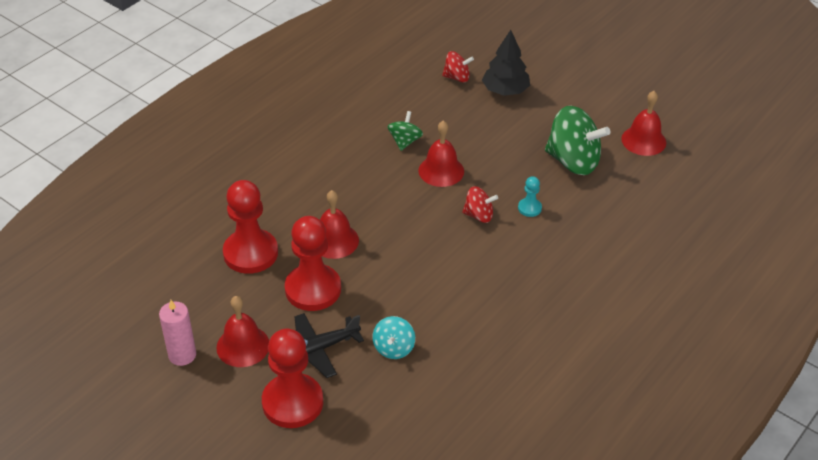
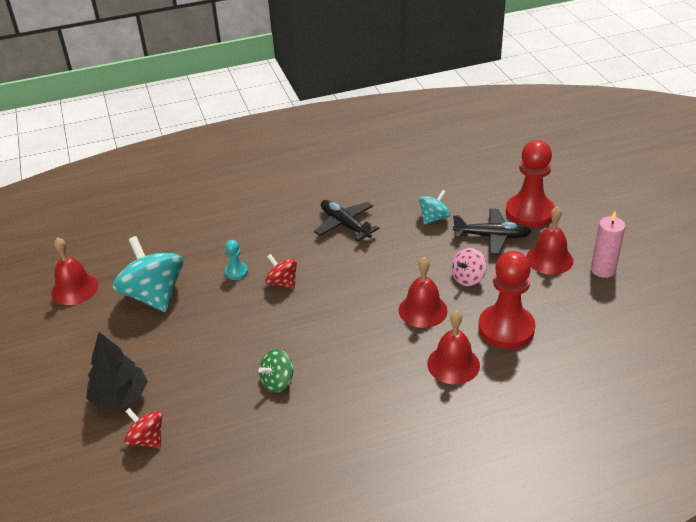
camera: 145 degrees left, 5 degrees down
red pawn [285,216,341,311] -> pink spinning top [452,248,487,286]
red bell [418,121,464,187] -> red bell moved to [427,310,480,384]
green spinning top [545,106,610,175] -> turquoise spinning top [113,236,183,312]
none -> black plane [314,200,379,241]

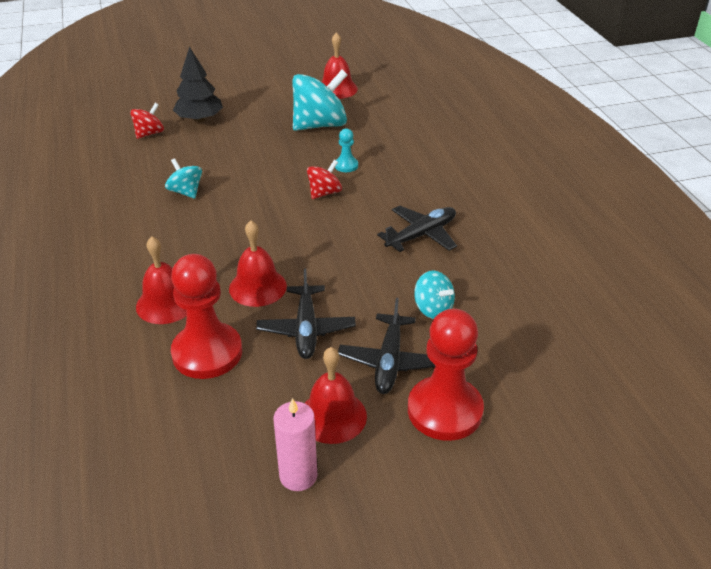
camera: 90 degrees right, 0 degrees up
green spinning top [258,349,293,393] -> turquoise spinning top [165,158,202,199]
pink spinning top [452,248,487,286] -> black plane [256,269,356,359]

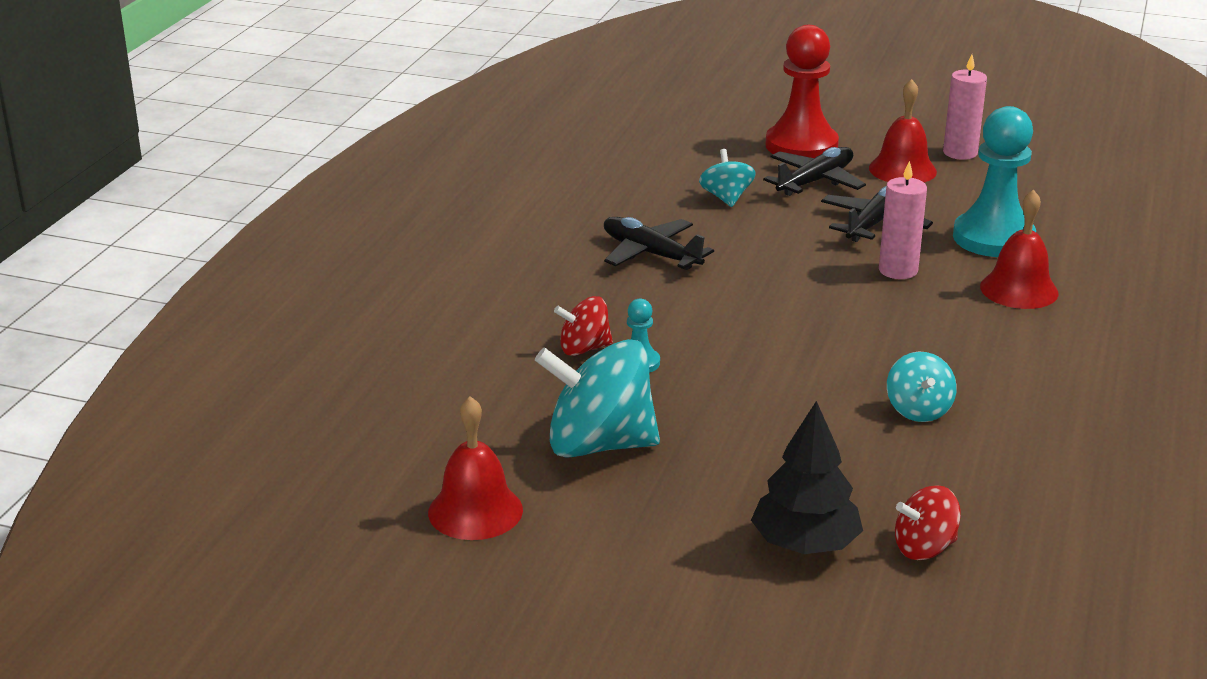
camera: 145 degrees left, 10 degrees down
red pawn [171,254,242,379] -> turquoise pawn [953,106,1036,257]
red bell [229,220,287,307] -> pink candle [879,161,927,279]
red spinning top [307,160,342,199] -> red spinning top moved to [554,296,613,356]
black plane [377,206,457,252] -> black plane turned 45 degrees clockwise [604,217,714,270]

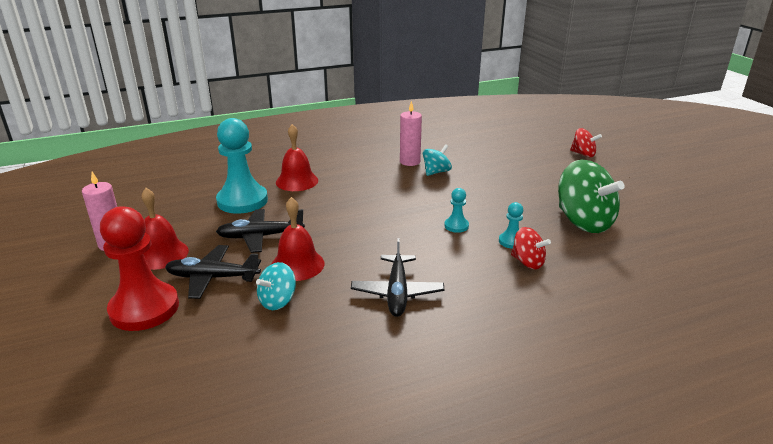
camera: 130 degrees left, 0 degrees up
red bell [428,396,523,540] -> red bell moved to [272,197,325,281]
turquoise spinning top [535,339,660,458] -> green spinning top [558,160,625,233]
black tree [751,401,863,554] -> none
pink candle [879,161,927,279] -> pink candle moved to [400,101,422,166]
red spinning top [895,485,961,560] -> red spinning top moved to [570,128,602,157]
none -> turquoise pawn [444,188,469,233]

